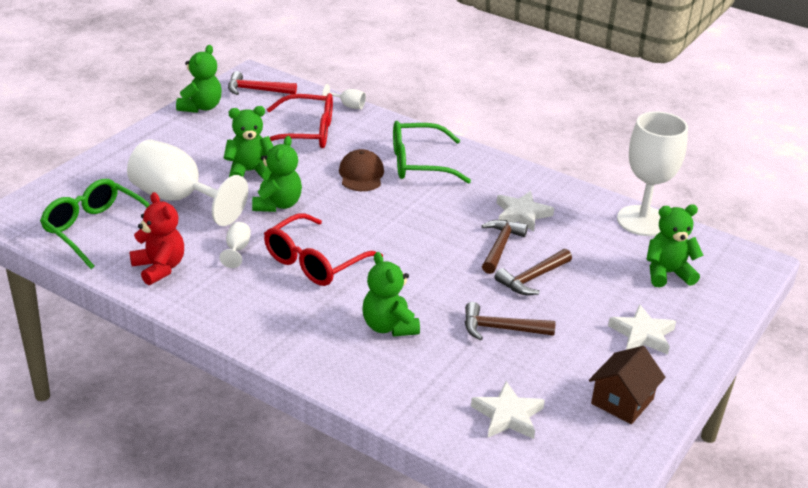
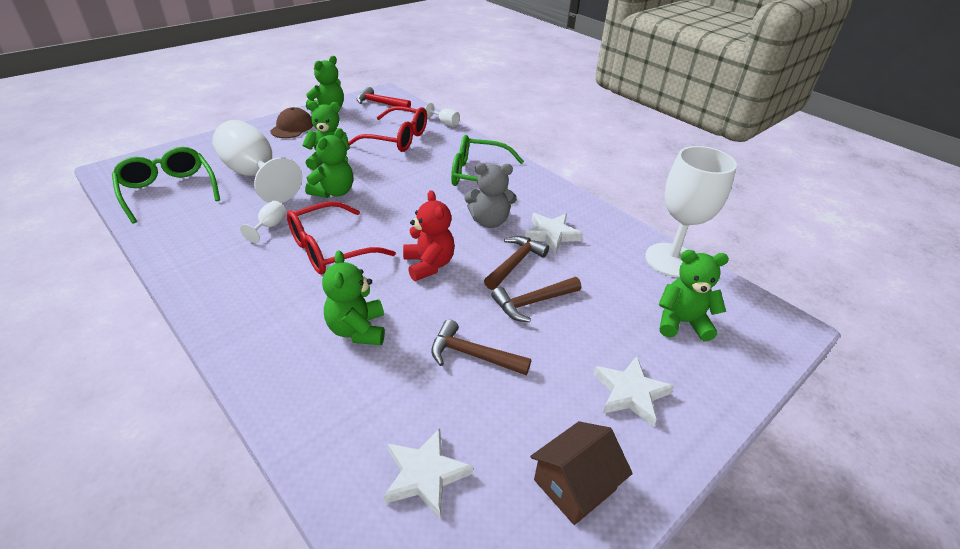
camera: 15 degrees right, 5 degrees up
red teddy bear [129,192,184,285] -> red teddy bear moved to [403,190,455,281]
brown cap [339,149,384,191] -> brown cap moved to [270,107,313,138]
none -> grey teddy bear [464,163,517,228]

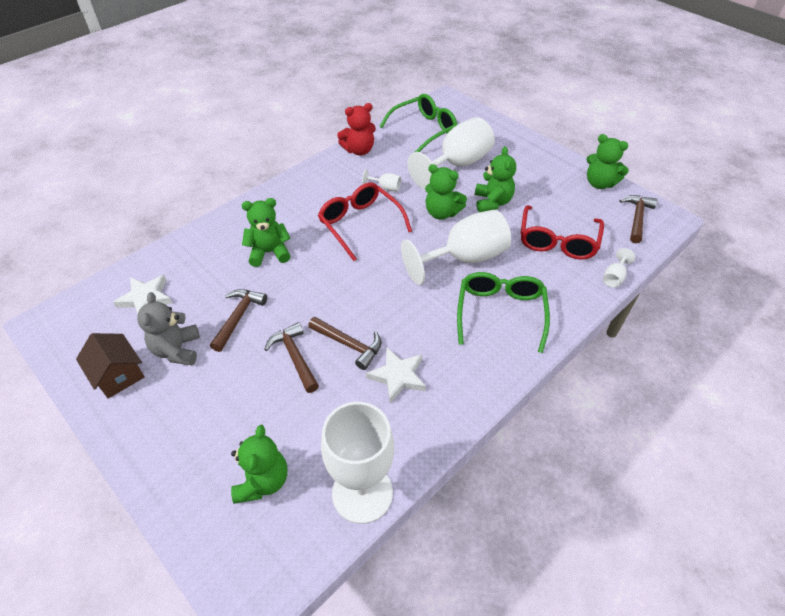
camera: 90 degrees right, 10 degrees up
brown cap [270,107,313,138] -> none
red hammer [357,87,411,108] -> brown hammer [619,195,658,243]
red teddy bear [403,190,455,281] -> red teddy bear moved to [337,103,376,155]
grey teddy bear [464,163,517,228] -> grey teddy bear moved to [137,292,200,365]
white star [594,356,674,427] -> none
none -> white goblet [401,210,511,285]

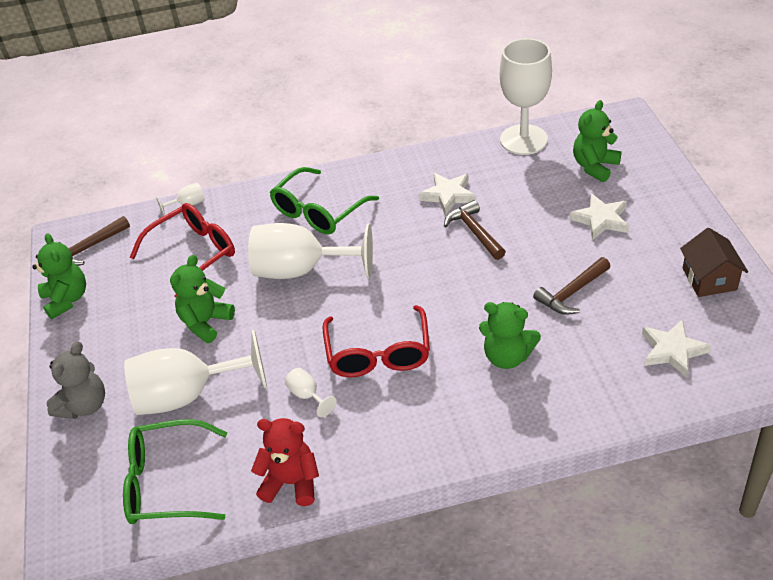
camera: 145 degrees left, 5 degrees down
grey teddy bear [137,292,200,365] -> grey teddy bear moved to [46,341,105,419]
brown hammer [264,322,319,393] -> none
green teddy bear [425,164,467,220] -> none
none -> white star [569,193,629,240]

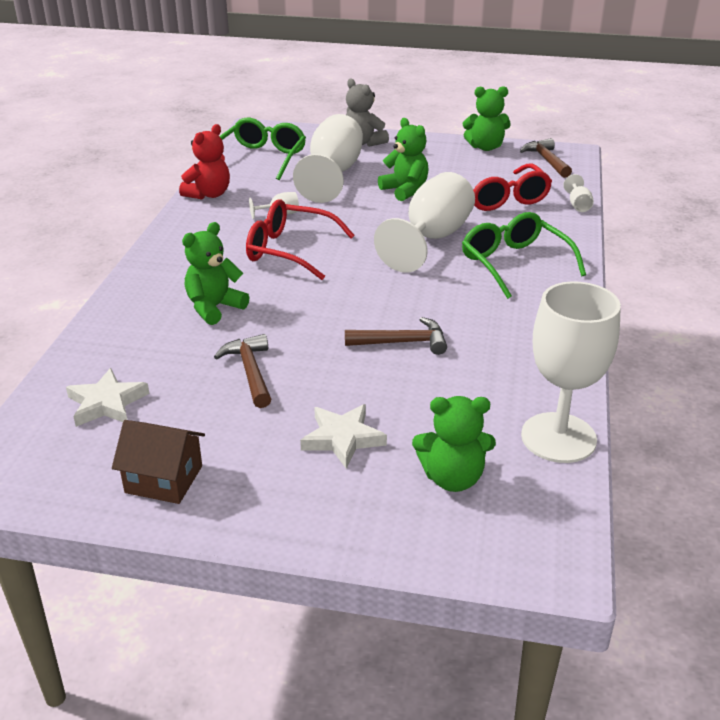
camera: 110 degrees right, 10 degrees down
white star [419,173,476,216] -> none
green teddy bear [573,100,622,182] -> green teddy bear turned 120 degrees clockwise [412,396,496,492]

